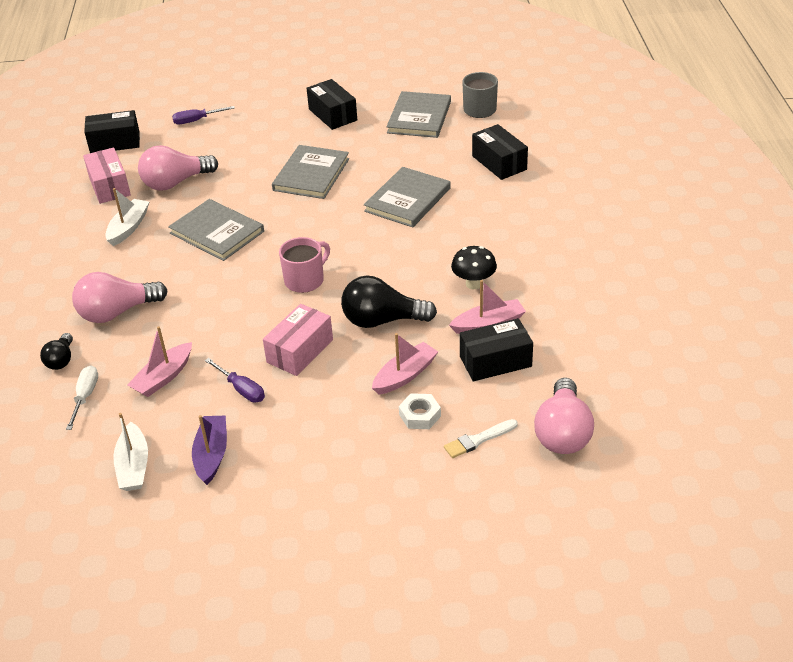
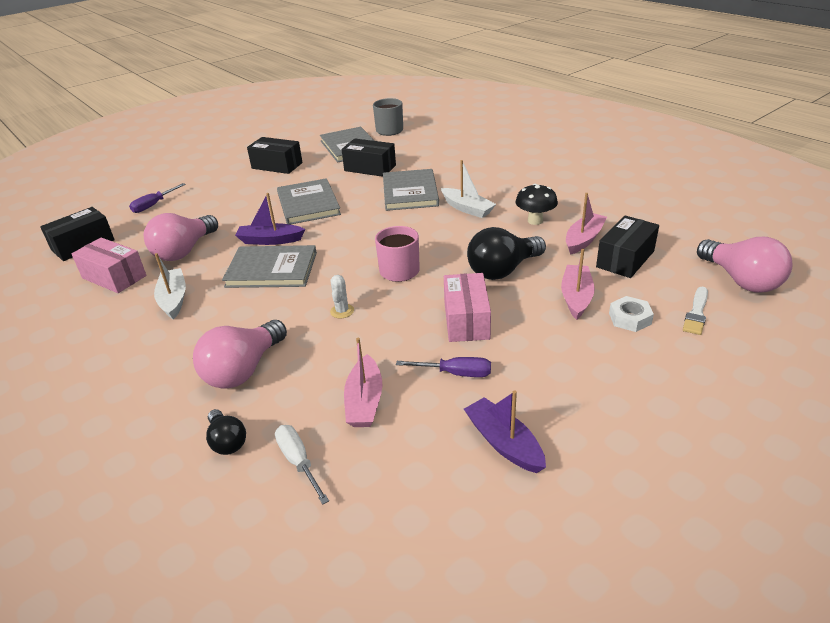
camera: 35 degrees left, 5 degrees down
white boat [113,413,148,491] -> white boat moved to [441,160,496,218]
black box [472,124,528,180] -> black box moved to [341,139,396,177]
none -> purple boat [235,193,305,245]
none -> white cactus [330,275,354,318]

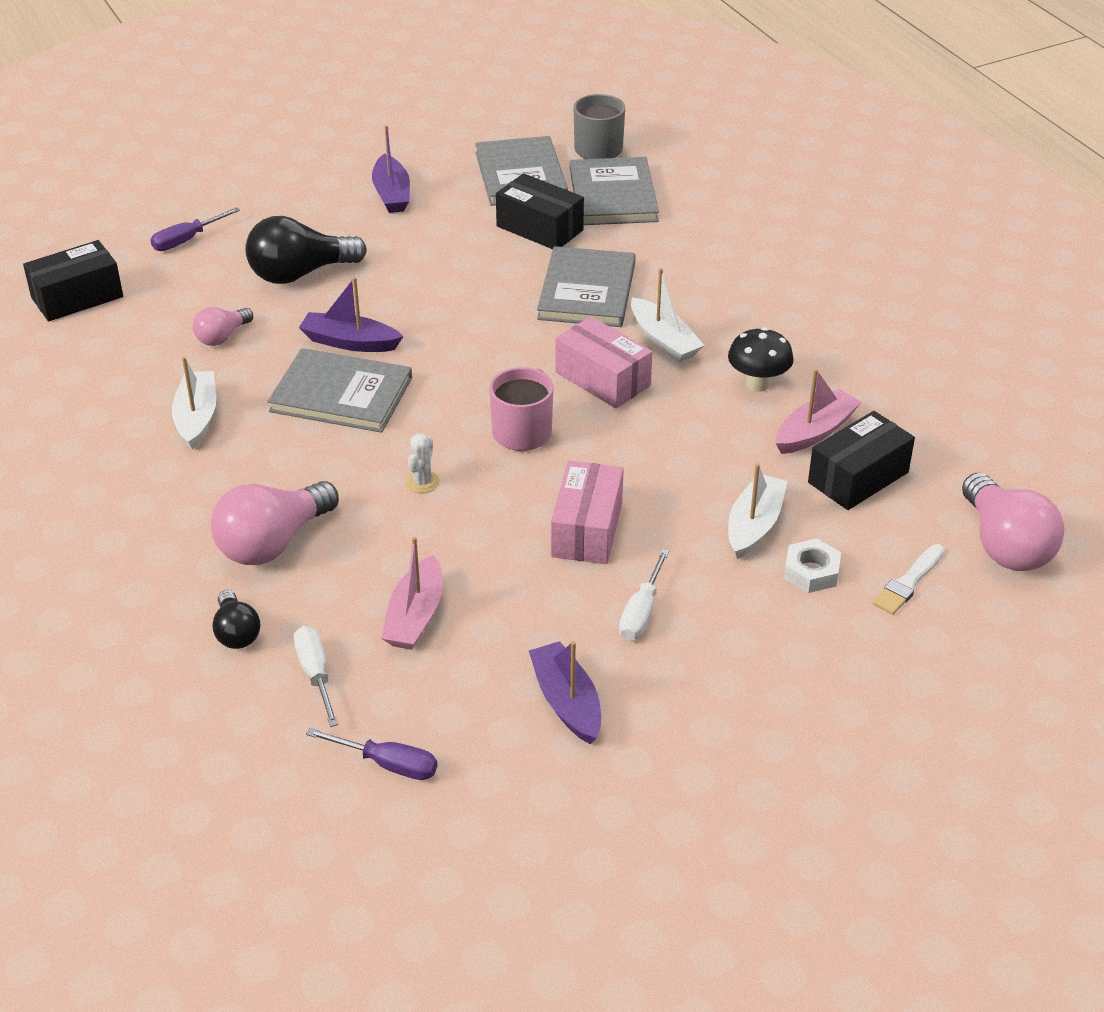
camera: 10 degrees right, 5 degrees up
pink box [72,237,146,293] -> pink box moved to [556,316,652,409]
pink light bulb [144,213,218,261] -> pink light bulb [193,307,253,346], size x0.55
black box [247,137,303,174] -> purple boat [372,125,410,213]
grey book [277,178,341,225] -> grey book moved to [570,157,659,225]
purple screwdriver [396,357,491,377] -> purple screwdriver moved to [306,728,437,780]
black light bulb [467,227,546,280] -> black light bulb moved to [245,216,367,284]
pink boat [561,249,595,320] -> white boat [728,463,787,559]
none -> white screwdriver [619,549,669,640]

